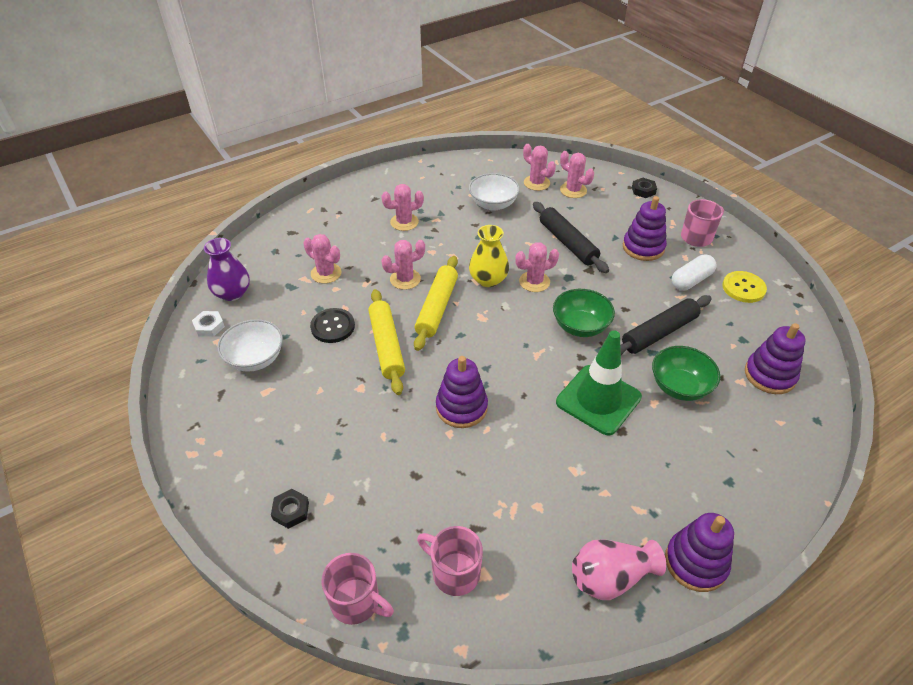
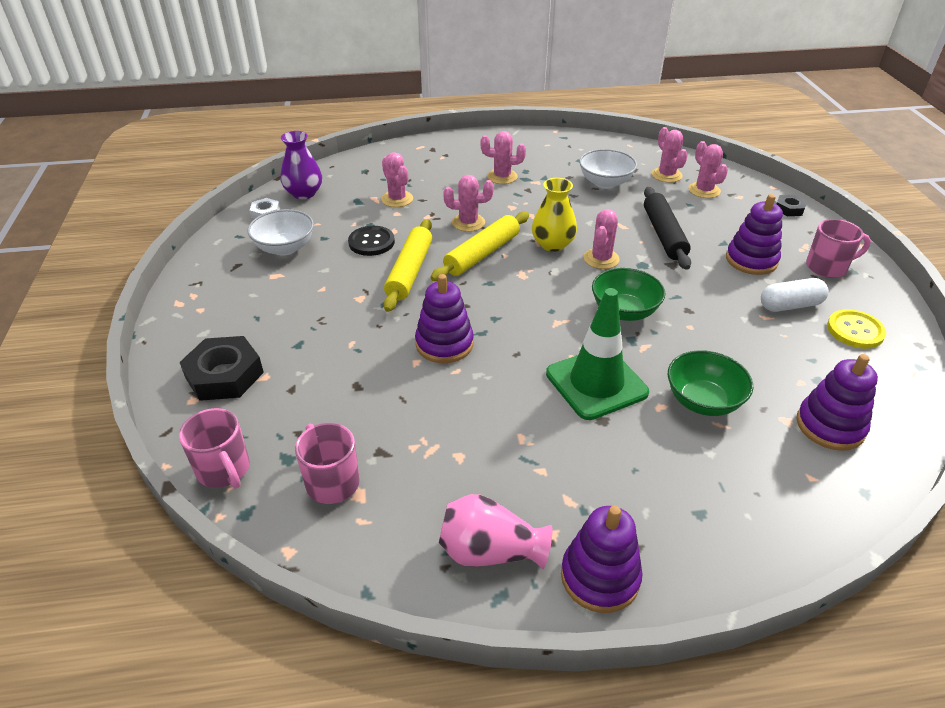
camera: 25 degrees right, 5 degrees down
black nut [271,489,309,529] -> black nut [179,336,264,401], size x1.92
pink cactus [515,242,559,292] -> pink cactus turned 75 degrees counterclockwise [584,209,620,269]
black rolling pin [620,295,712,355] -> none

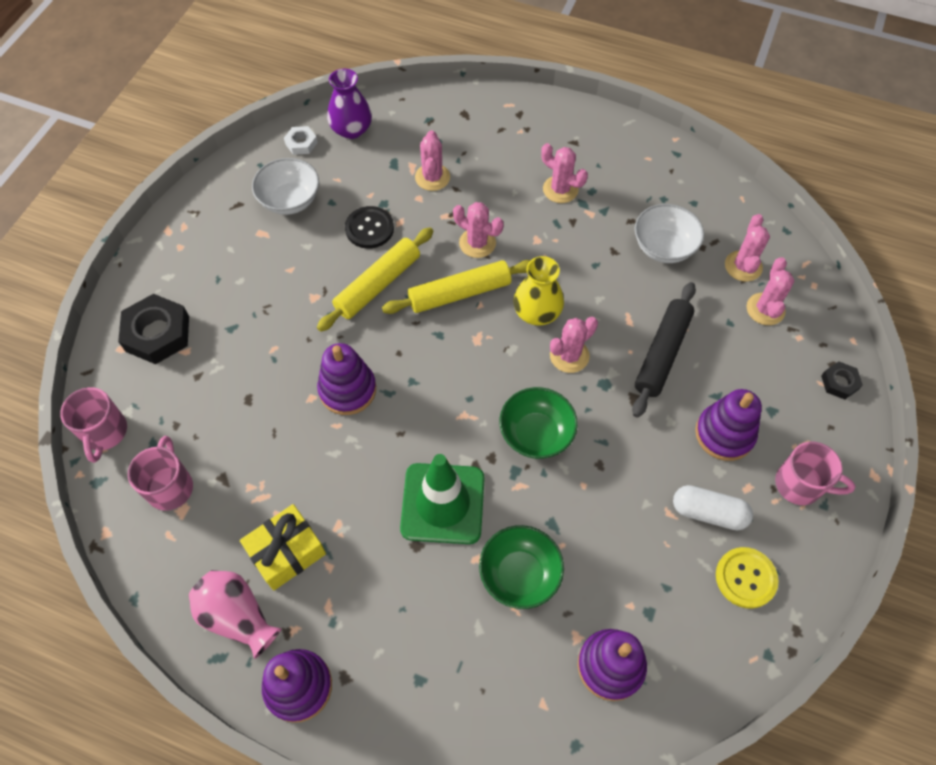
camera: 30 degrees right, 20 degrees up
none -> yellow gift [240,504,326,590]

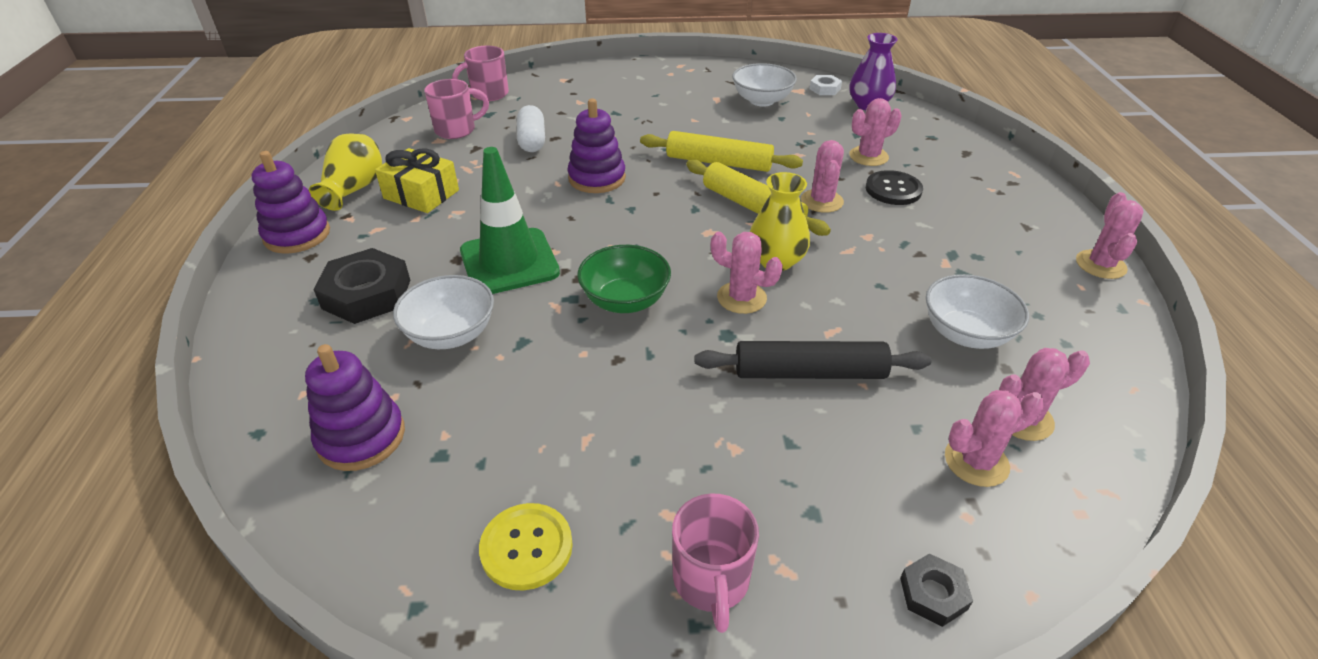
camera: 65 degrees right, 20 degrees down
black nut [118,294,189,364] -> black nut moved to [314,248,410,324]
pink vase [189,570,281,659] -> yellow vase [309,133,382,211]
black button [345,206,394,249] -> black button moved to [866,170,923,205]
green bowl [479,525,564,609] -> white bowl [393,275,494,349]
pink cactus [541,143,588,203] -> pink cactus moved to [1076,192,1144,279]
white capsule [673,485,753,530] -> white capsule moved to [517,105,545,152]
purple stacking toy [695,389,762,461] -> none

